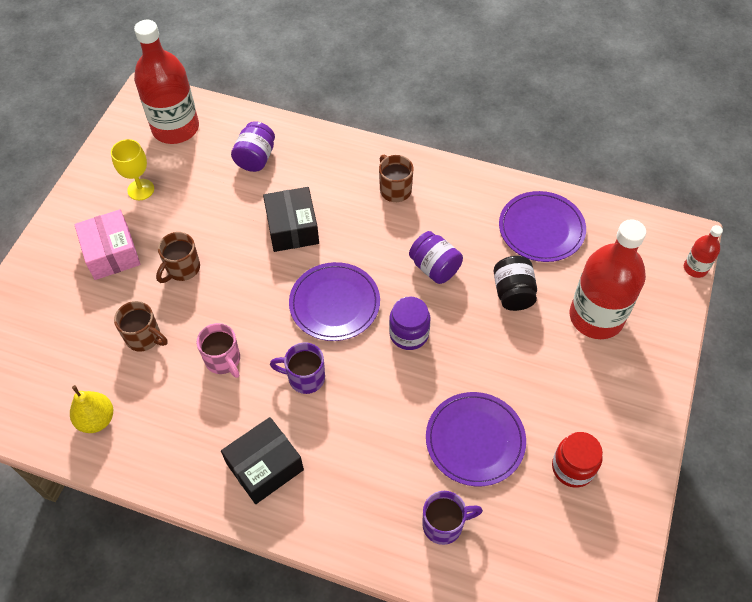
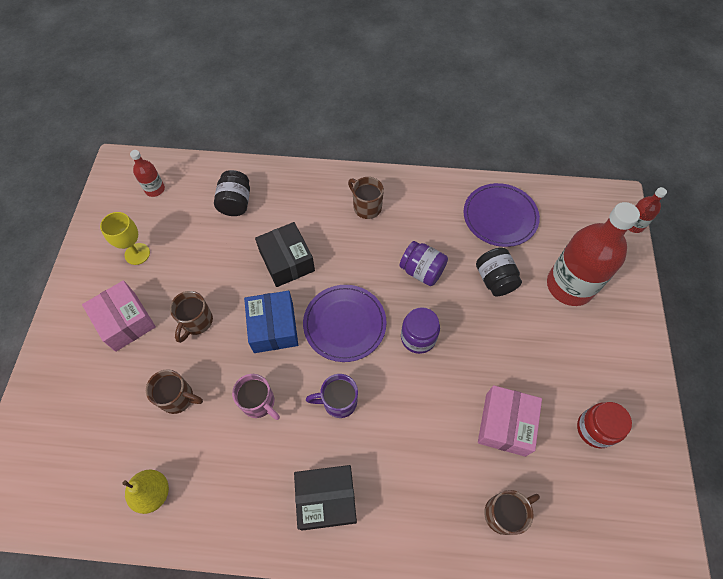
camera: 15 degrees left, 5 degrees up
red bottle [134,20,199,144] -> red bottle [130,150,165,197], size x0.46
black box [221,417,304,504] -> black box turned 45 degrees clockwise [294,465,357,531]
purple jar [231,121,275,172] -> black jar [214,170,250,216]
purple mug [422,491,483,545] -> brown mug [484,490,540,535]
purple plate [426,392,526,487] -> pink box [478,385,542,457]
none -> blue box [244,291,298,353]

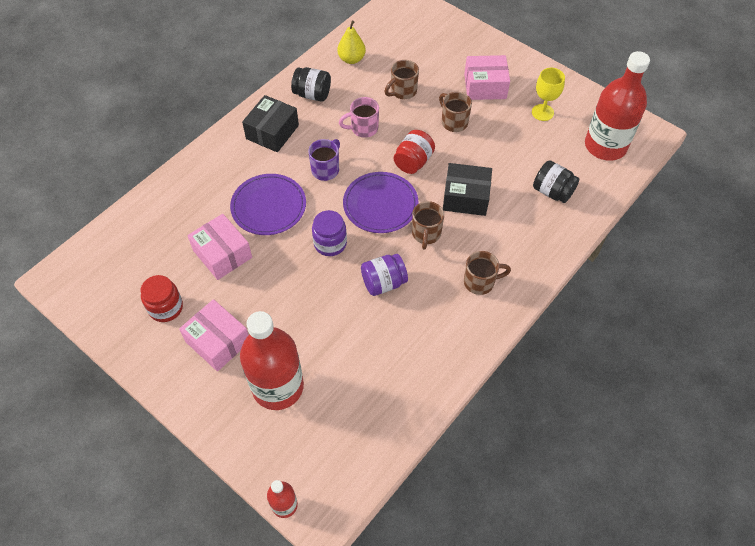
camera: 125 degrees right, 5 degrees down
red bottle [130,150,165,197] -> red bottle [585,51,650,161], size x2.17
blue box [244,291,298,353] -> red jar [394,130,435,174]
purple plate [464,183,540,247] -> purple plate moved to [230,174,306,235]
black jar [476,248,522,296] -> black jar moved to [291,67,331,102]
brown mug [484,490,540,535] -> brown mug moved to [412,201,444,250]
none -> pink box [179,299,248,371]

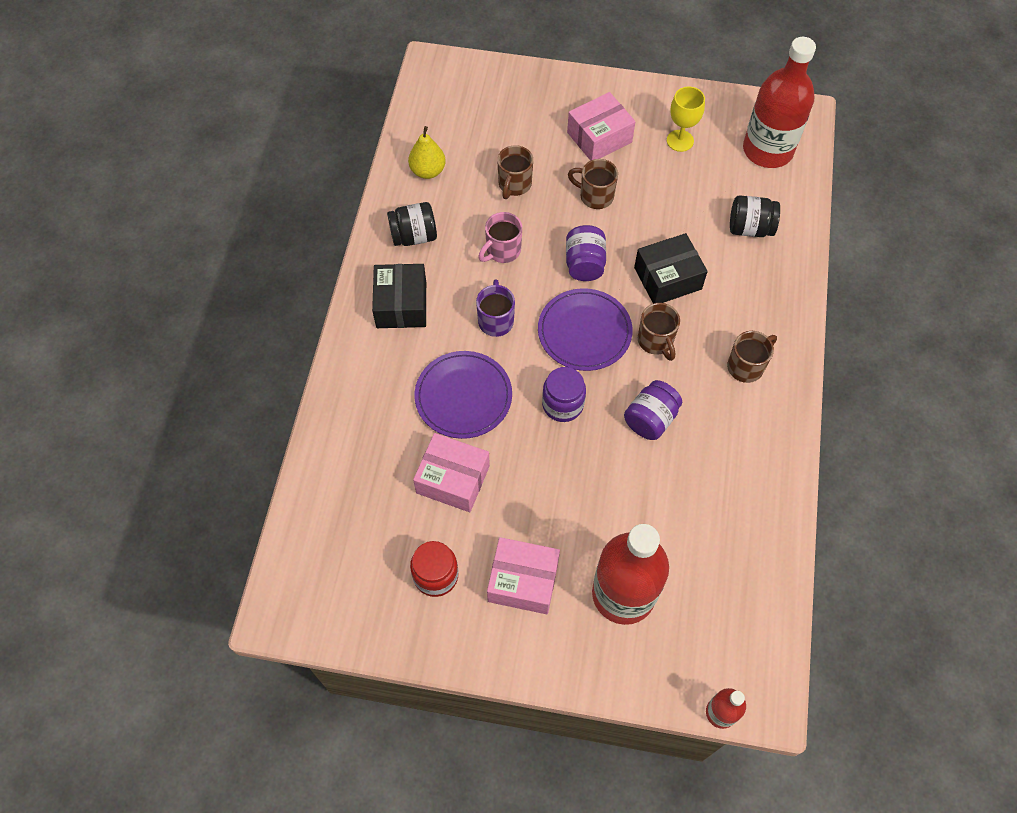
camera: 30 degrees left, 5 degrees up
red jar [394,130,435,174] -> purple jar [566,225,606,281]

